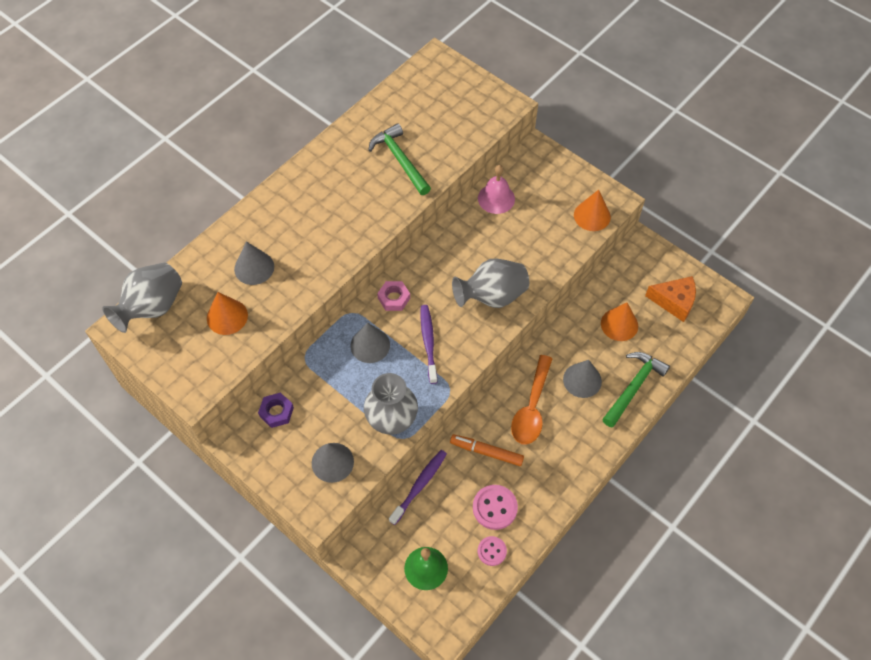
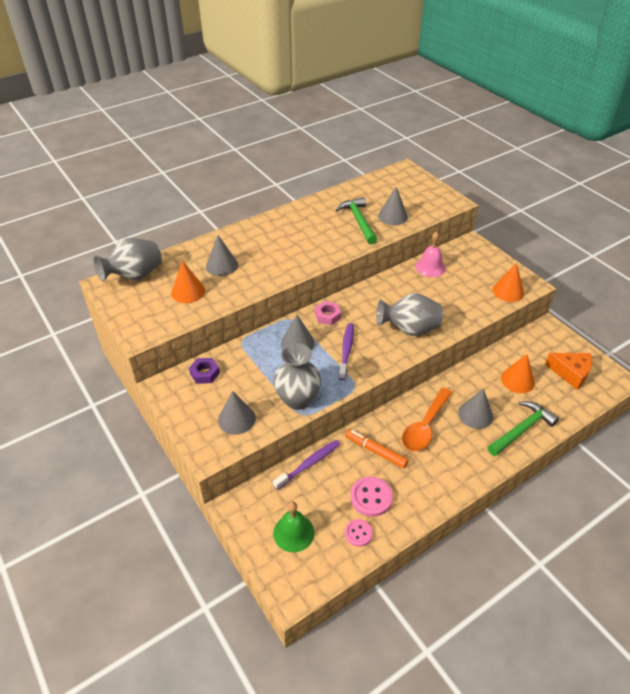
camera: 15 degrees right, 15 degrees down
none -> grey cone [378,187,408,225]

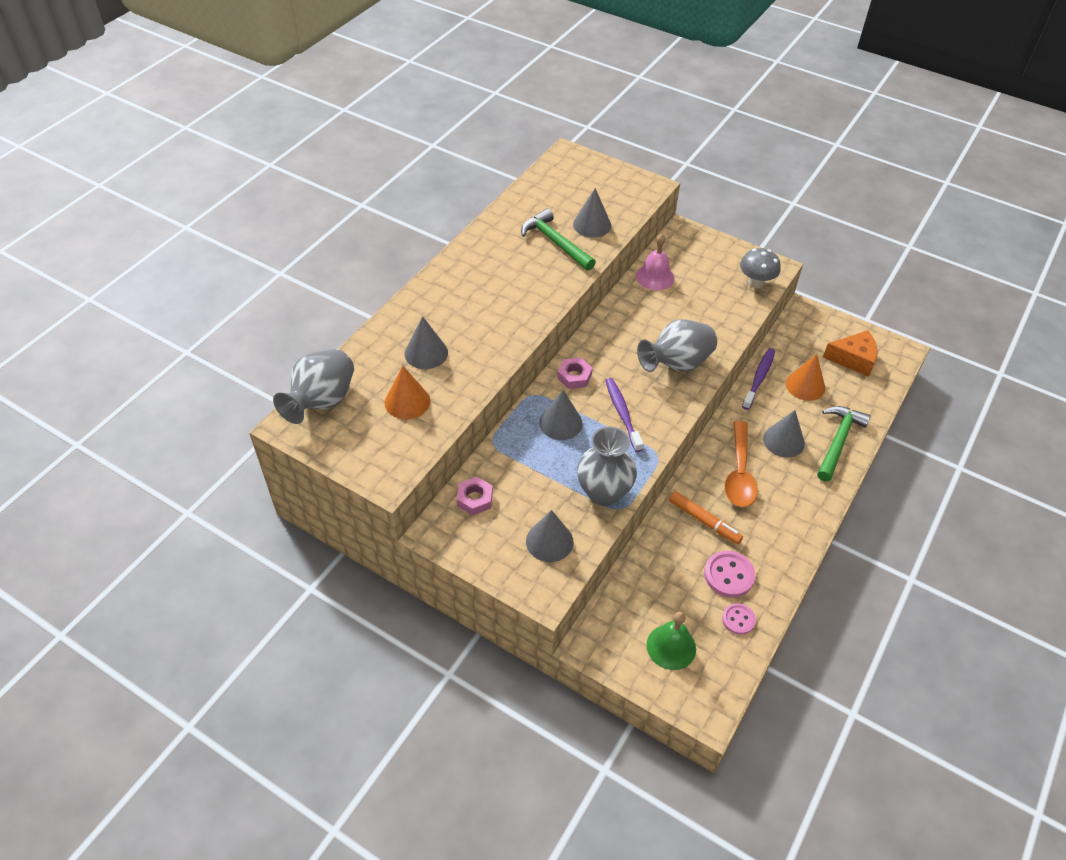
camera: 25 degrees left, 5 degrees up
purple nut [189,358,220,384] -> pink nut [457,477,493,515]
purple toothbrush [273,440,340,490] -> purple toothbrush moved to [742,348,775,410]
orange marker [345,429,408,468] -> orange marker turned 150 degrees counterclockwise [669,491,743,544]
orange cone [492,263,524,302] -> grey mushroom [740,248,781,288]

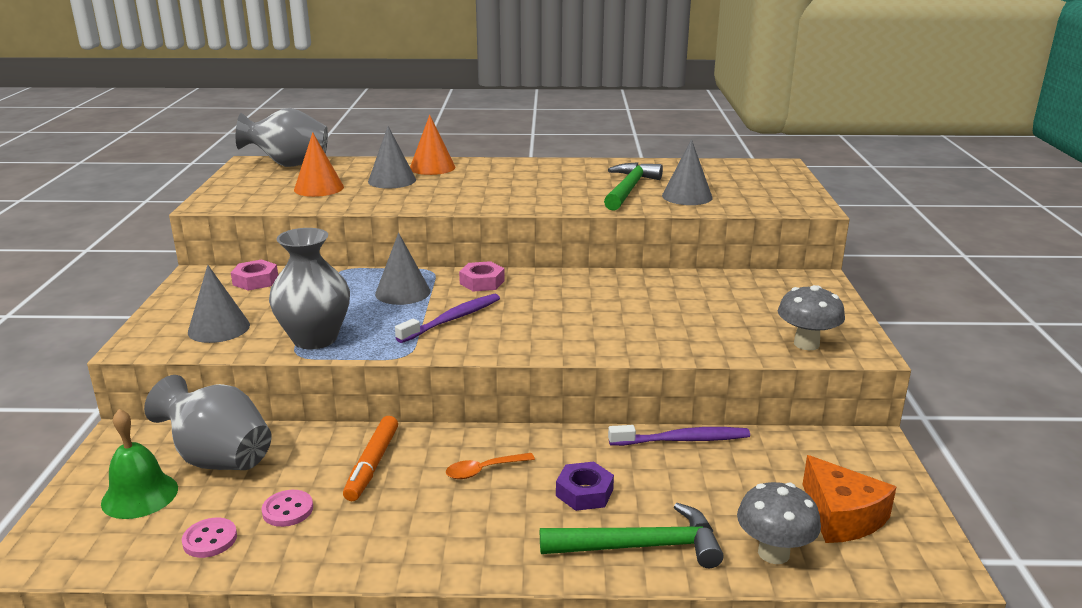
camera: 60 degrees right, 25 degrees down
pink bell [636,234,675,290] -> none
grey vase [637,319,717,372] -> grey vase moved to [144,375,272,470]
pink button [704,551,755,598] -> pink button [262,490,313,527], size x0.64
orange spoon [724,421,758,507] -> orange spoon [446,453,535,479], size x0.52
grey cone [763,410,805,458] -> purple nut [556,462,614,511]
orange cone [786,354,825,401] -> orange cone moved to [410,115,455,175]
none -> grey mushroom [737,482,821,564]

